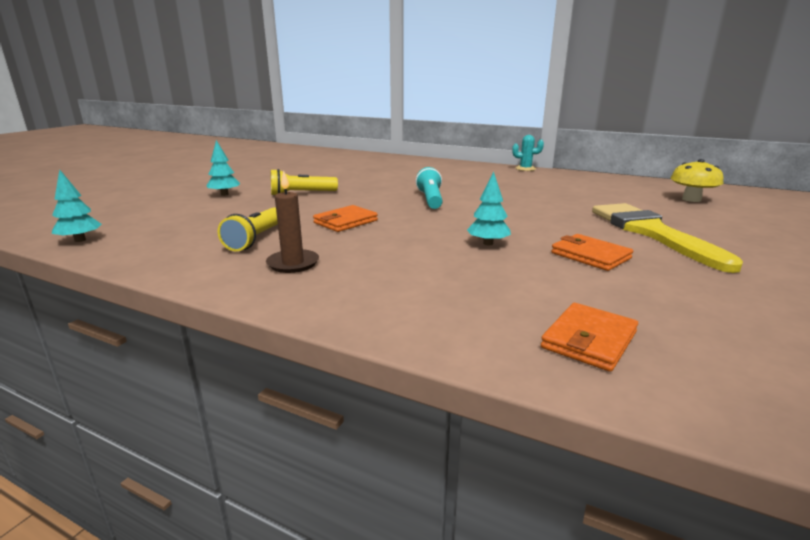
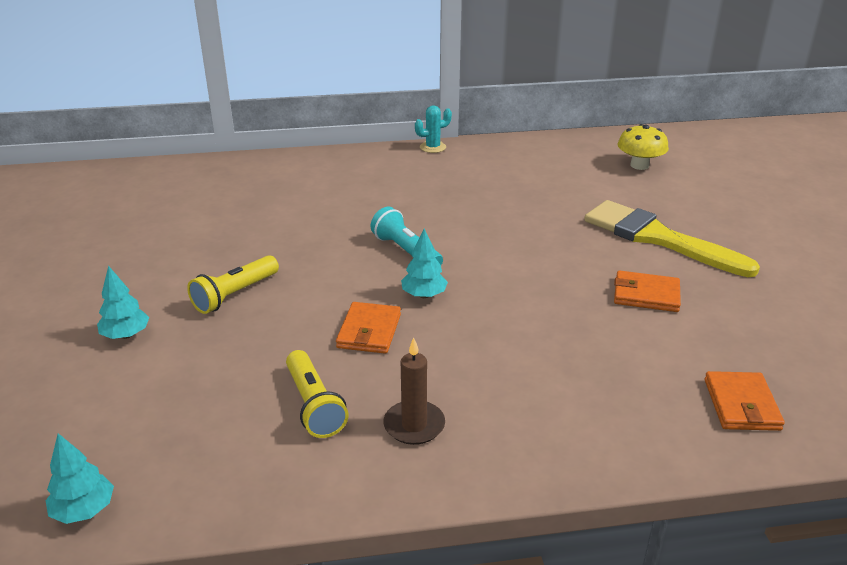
camera: 35 degrees left, 10 degrees up
turquoise tree [467,172,511,246] -> turquoise tree moved to [401,229,448,298]

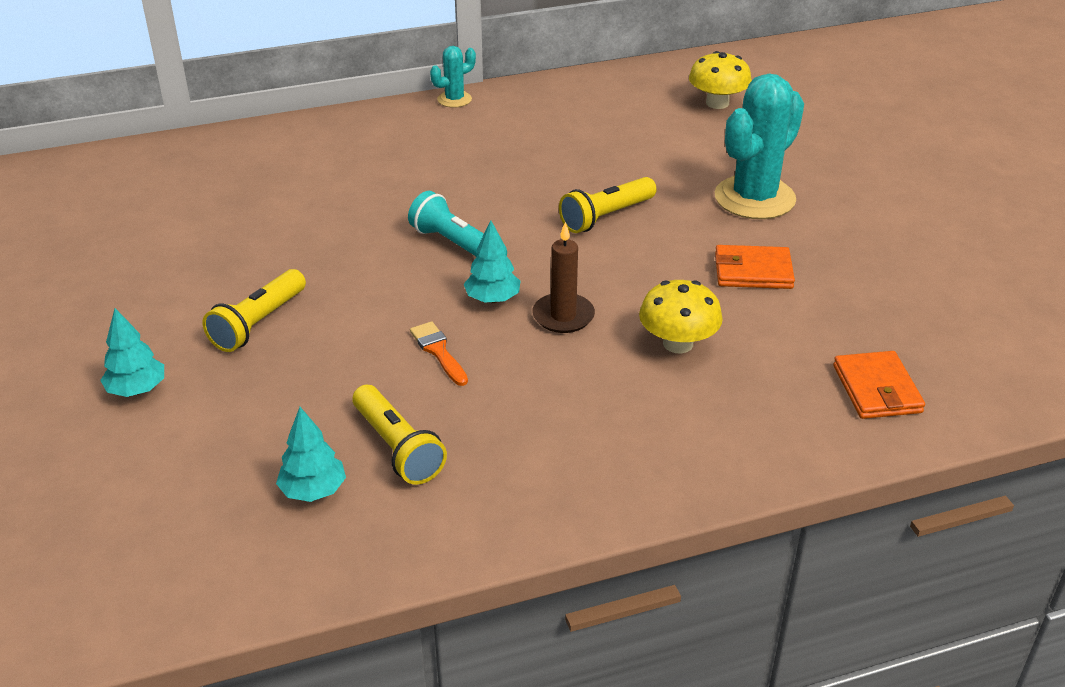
camera: 10 degrees left, 5 degrees up
turquoise tree [46,433,114,524] -> turquoise tree moved to [276,407,346,502]
orange wallet [336,302,401,354] -> orange brush [410,321,468,386]
brown candle [383,337,445,445] -> brown candle moved to [532,222,595,333]
yellow brush [584,200,760,277] -> turquoise cactus [715,74,804,219]
none -> yellow flashlight [559,177,656,233]
none -> yellow mushroom [639,280,723,354]

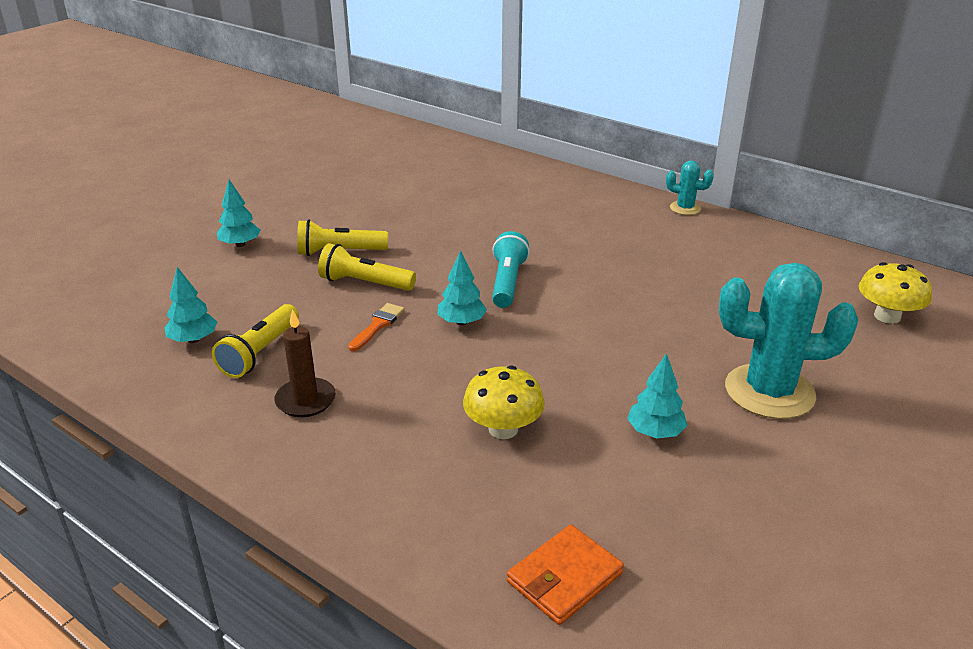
camera: 55 degrees right, 5 degrees down
brown candle [532,222,595,333] -> brown candle moved to [274,309,336,417]
yellow flashlight [559,177,656,233] -> yellow flashlight moved to [318,243,416,291]
orange wallet [715,245,795,289] -> turquoise tree [627,353,688,439]

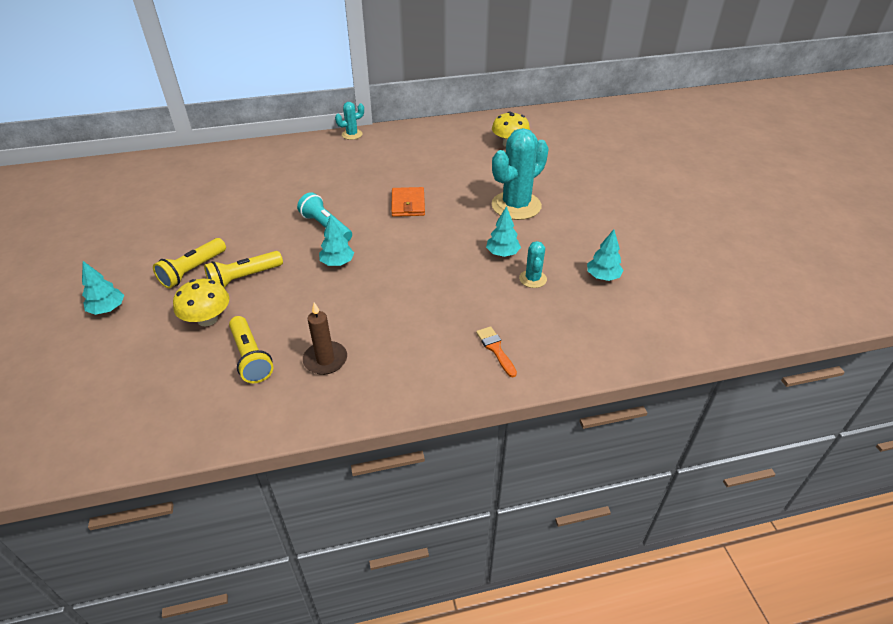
camera: 50 degrees left, 10 degrees up
turquoise tree [165,267,217,343] -> turquoise tree moved to [587,229,624,281]
orange brush [348,303,405,351] -> orange brush moved to [476,326,517,377]
yellow mushroom [463,365,545,439] -> yellow mushroom moved to [173,279,229,326]
orange wallet [507,525,624,625] -> orange wallet moved to [391,187,425,217]
none -> turquoise cactus [519,241,547,288]

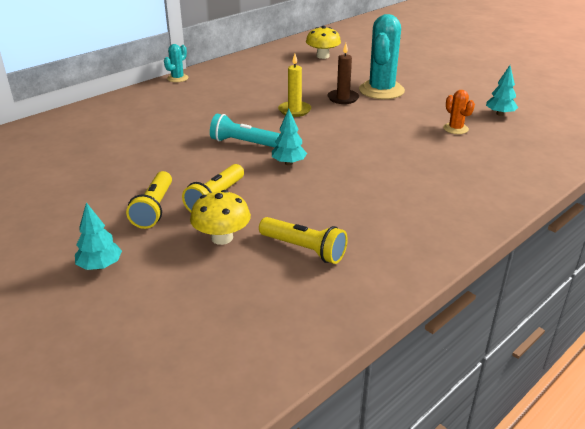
camera: 30 degrees left, 10 degrees down
brown candle [303,302,347,375] -> brown candle moved to [327,43,359,104]
orange wallet [391,187,425,217] -> yellow candle [278,54,311,117]
orange brush [476,326,517,377] -> none
turquoise tree [486,206,521,257] -> none
turquoise cactus [519,241,547,288] -> orange cactus [443,90,475,134]

